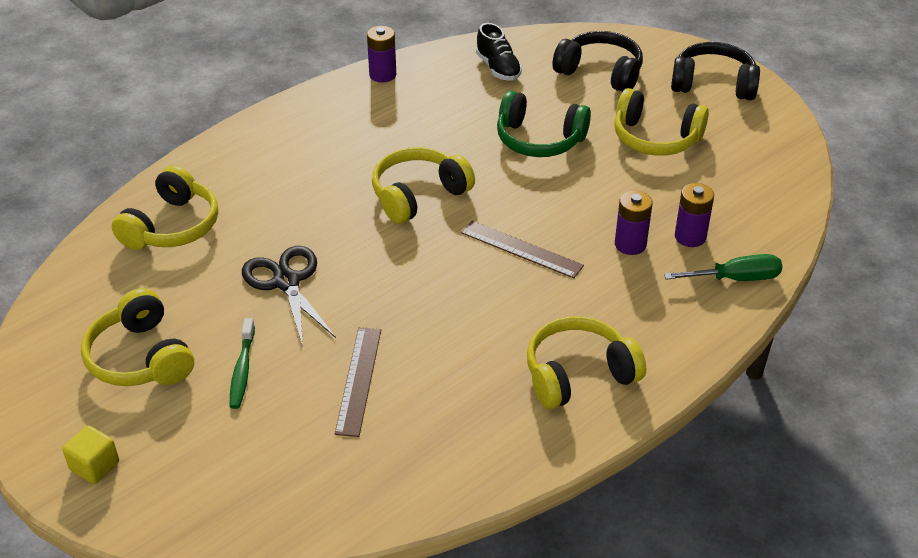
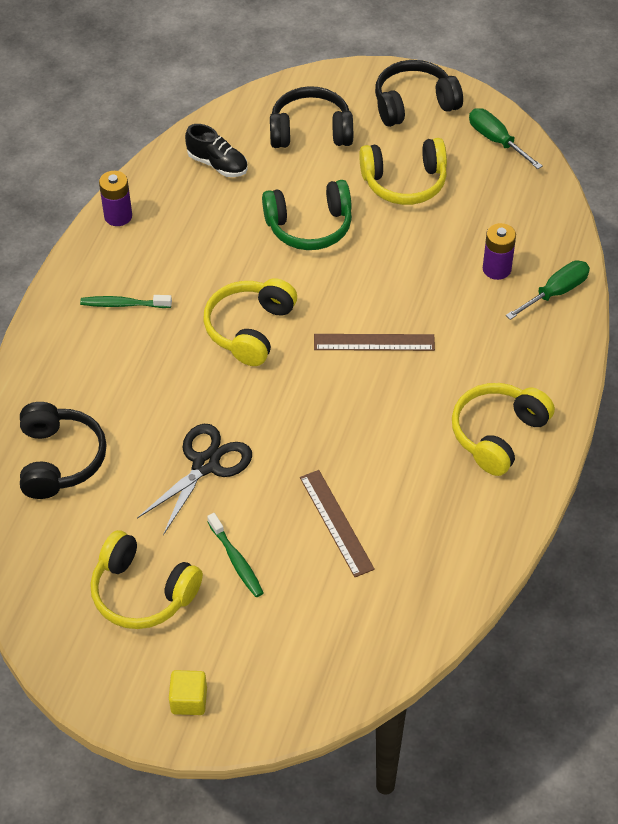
camera: 30 degrees left, 10 degrees up
yellow headphones [112,165,218,250] -> black headphones [20,402,107,499]
black scissors [242,246,336,347] -> black scissors turned 90 degrees clockwise [137,424,252,535]
purple battery [615,191,653,255] -> none
none -> green toothbrush [80,295,172,308]
none -> green screwdriver [469,108,542,169]

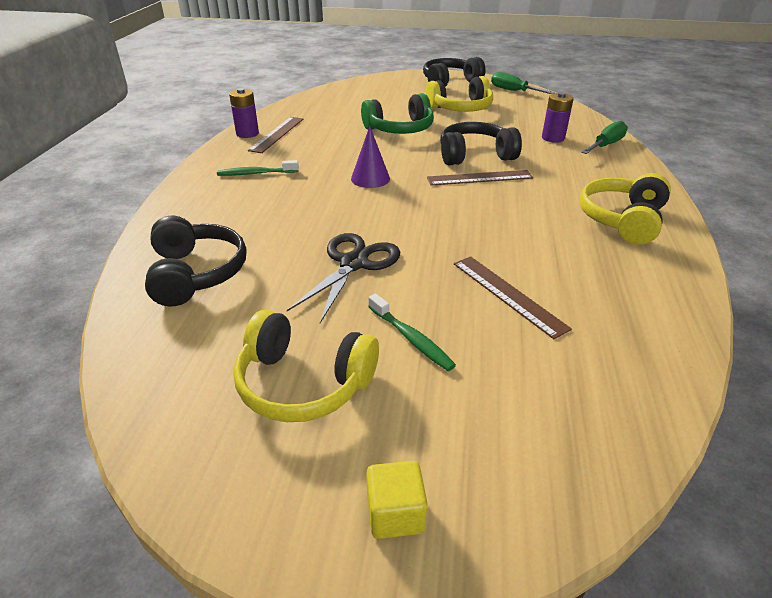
camera: 10 degrees left, 15 degrees down
black shoe [185,124,248,177] -> none
yellow headphones [203,278,297,366] -> purple cone [351,126,390,188]
black headphones [270,86,353,148] -> black headphones moved to [440,122,522,165]
none -> brown ruler [248,117,303,153]

